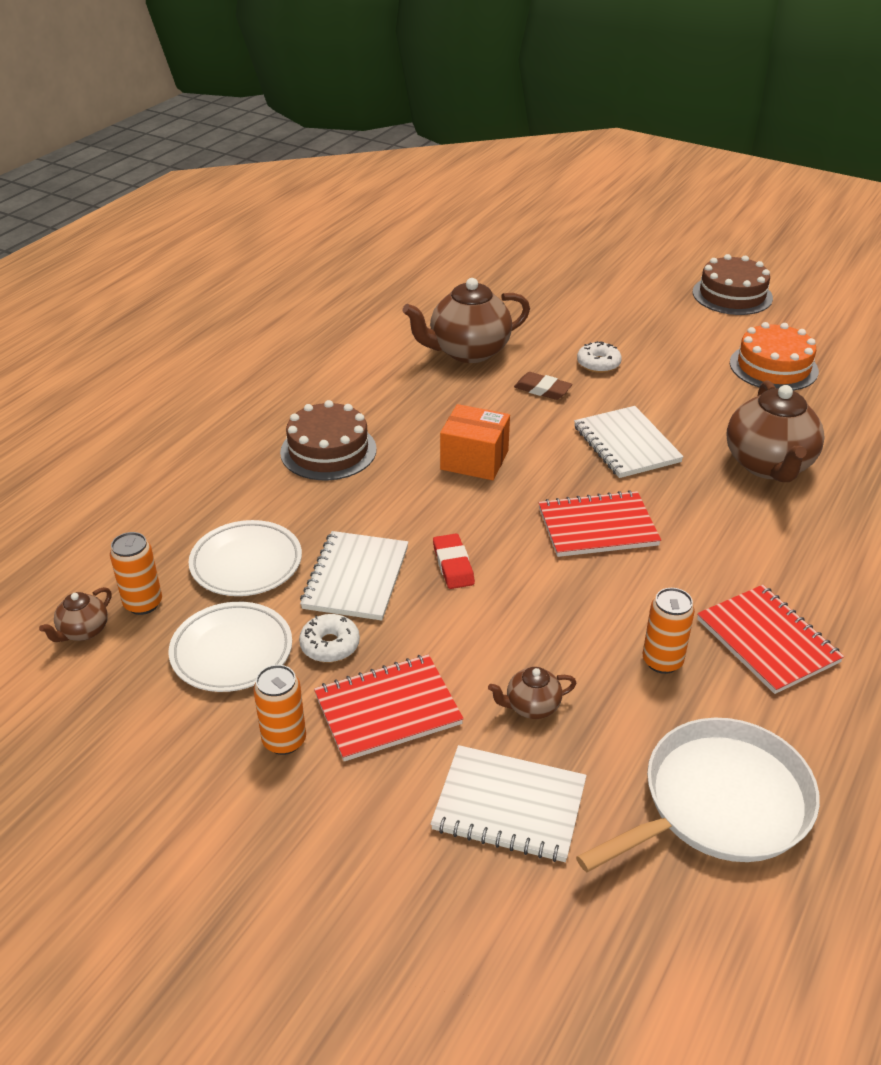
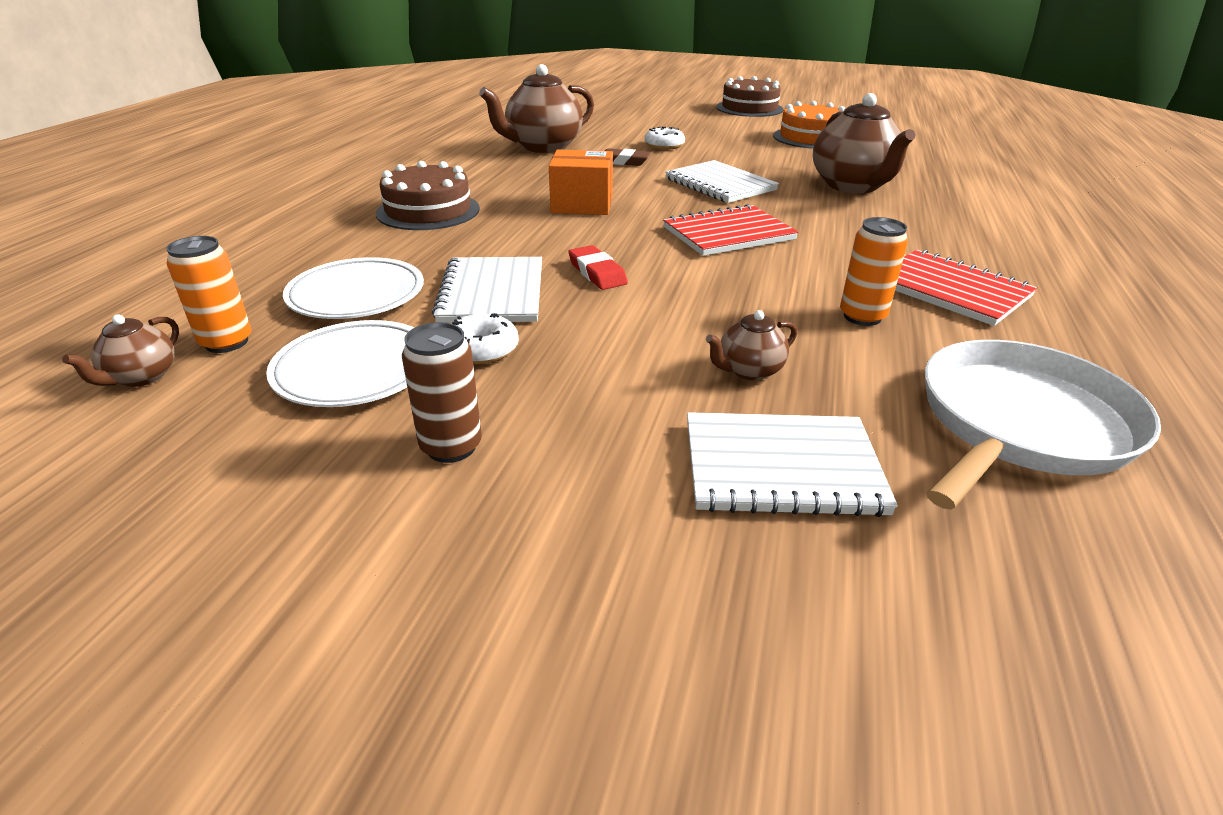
camera: 15 degrees left, 5 degrees down
orange can [253,665,306,755] -> brown can [402,322,482,463]
red notebook [314,654,464,761] -> none

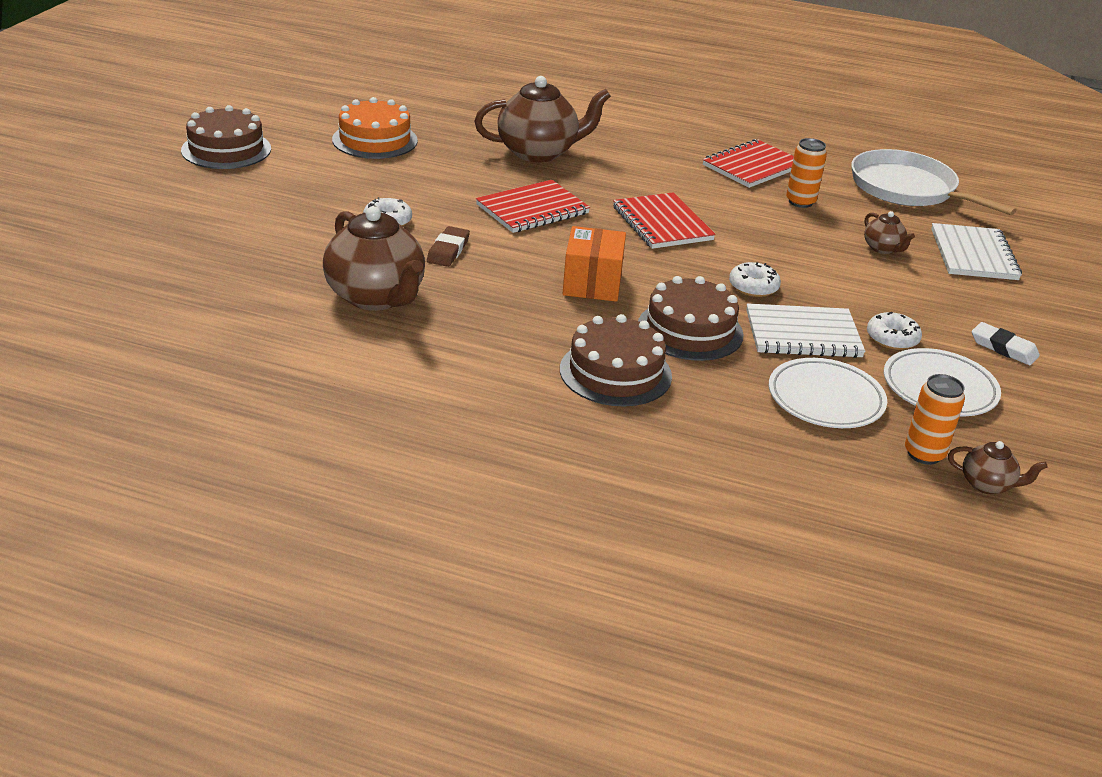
camera: 90 degrees left, 0 degrees up
brown can [402,322,482,463] -> white eraser [972,322,1040,365]
red eraser [568,245,628,290] -> white donut [729,262,781,297]
white notebook [665,160,779,203] -> red notebook [476,180,590,233]
none -> brown cake [638,276,744,361]

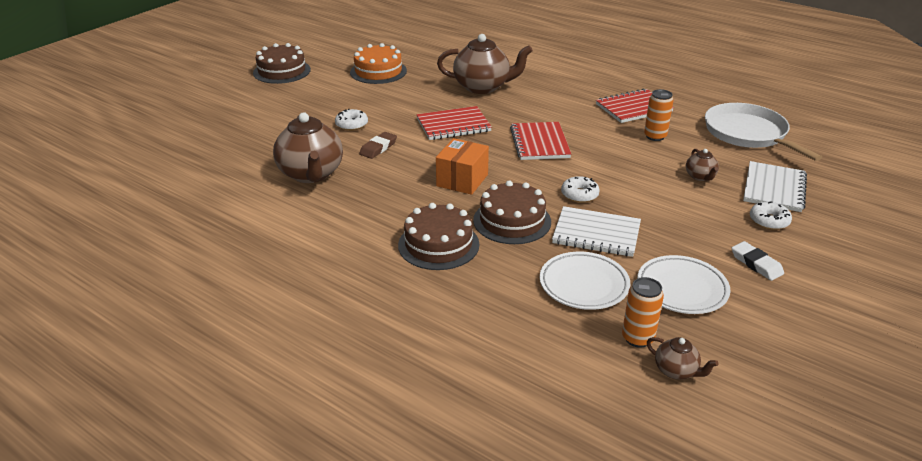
camera: 20 degrees right, 0 degrees up
white donut [867,312,922,350] -> white donut moved to [750,201,792,230]

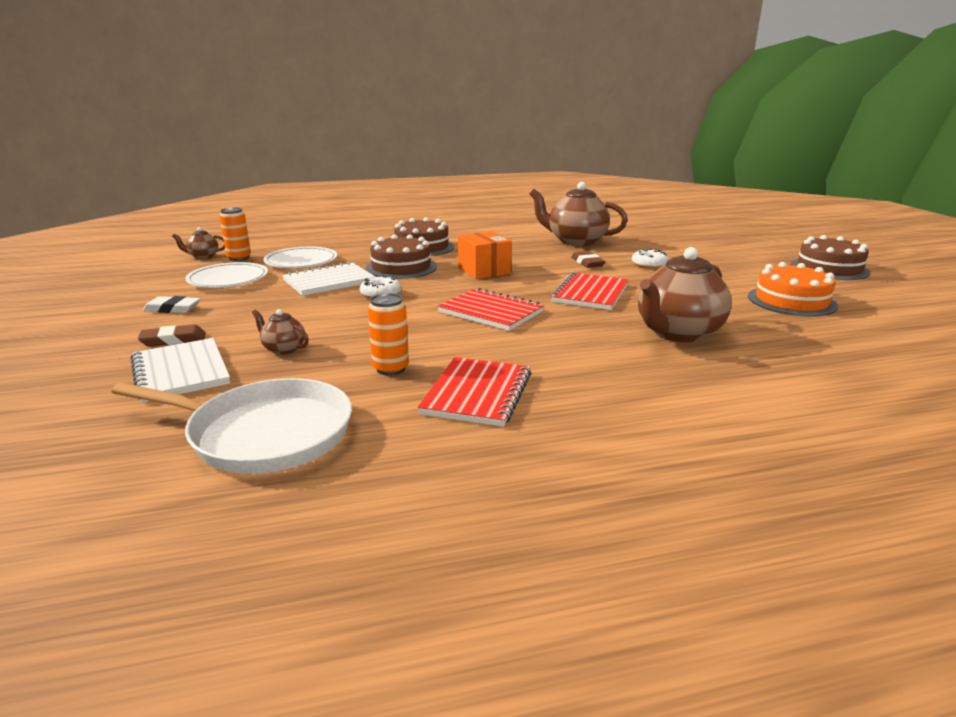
camera: 130 degrees right, 10 degrees down
white donut [750,201,792,230] -> brown eraser [138,324,206,347]

